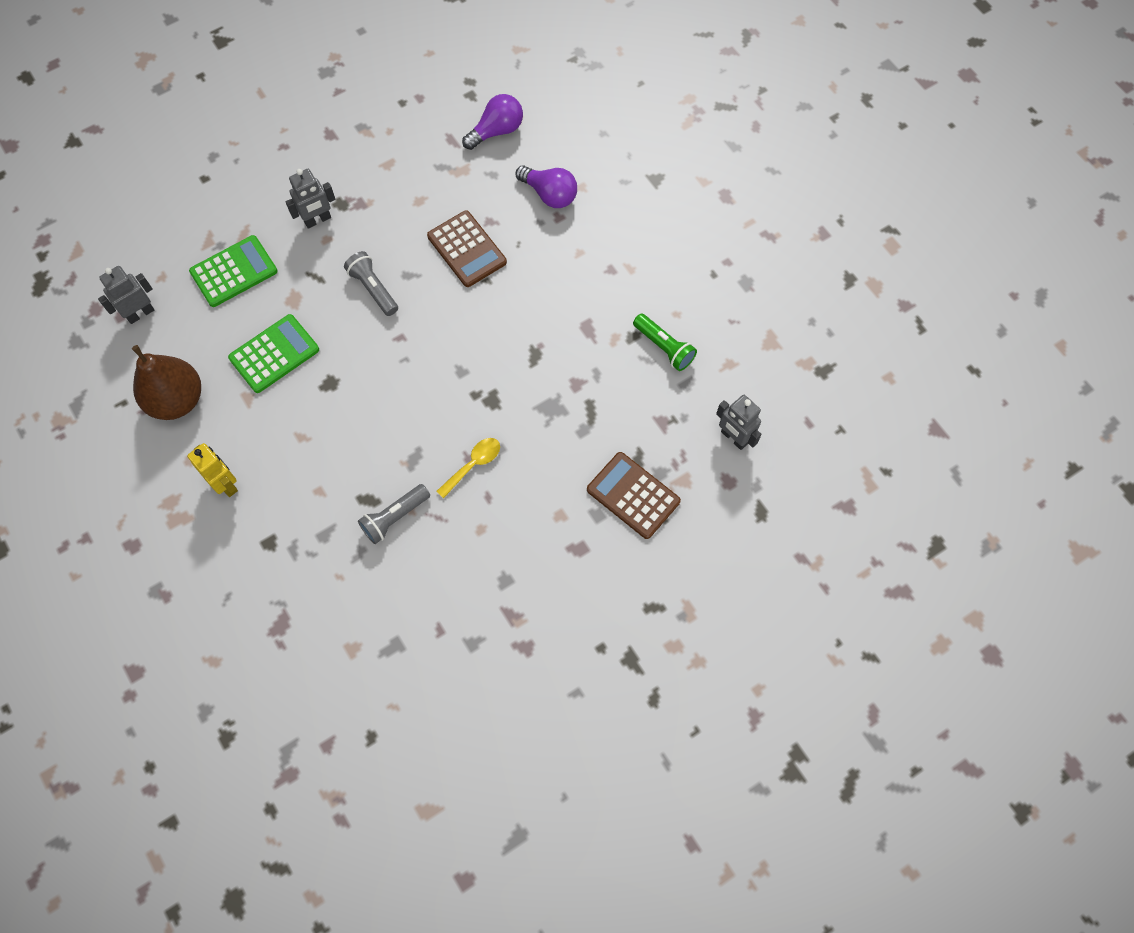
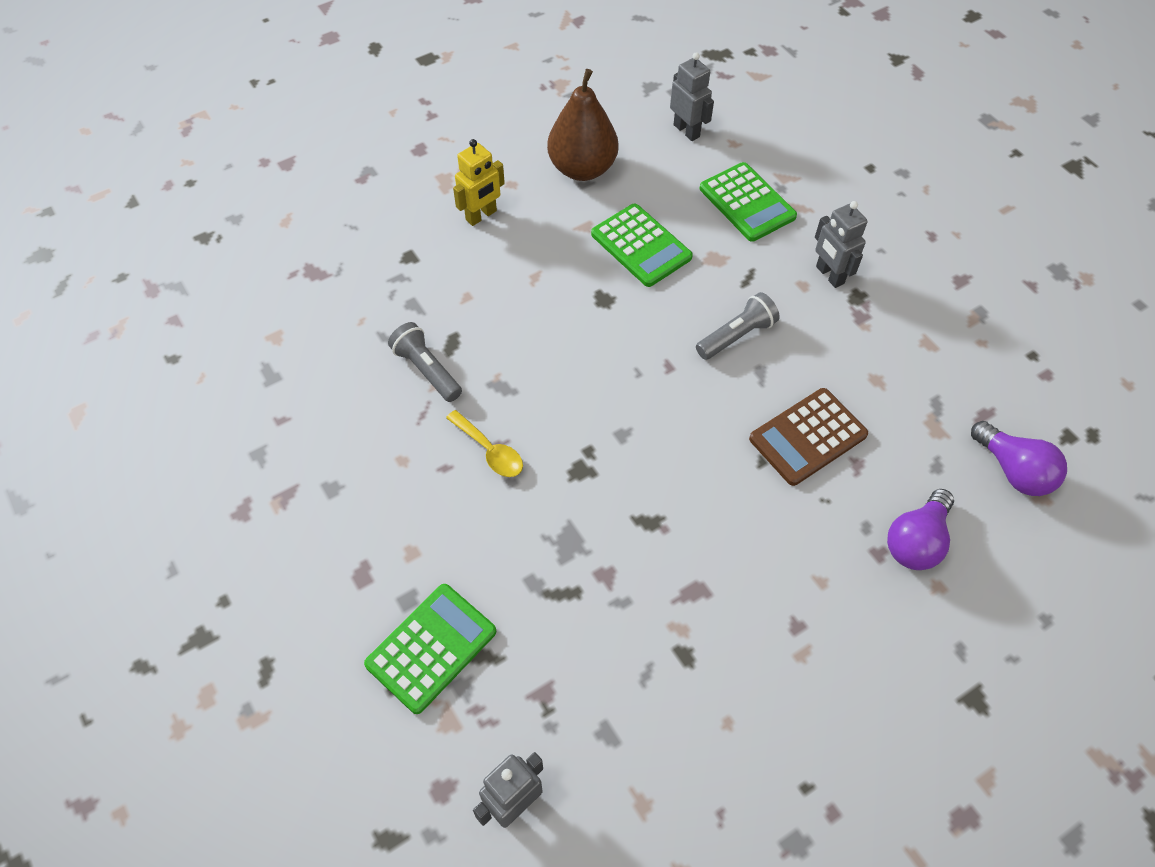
camera: 90 degrees right, 10 degrees down
brown calculator [587,452,681,539] -> green calculator [364,584,496,714]
green flashlight [633,314,697,371] -> none

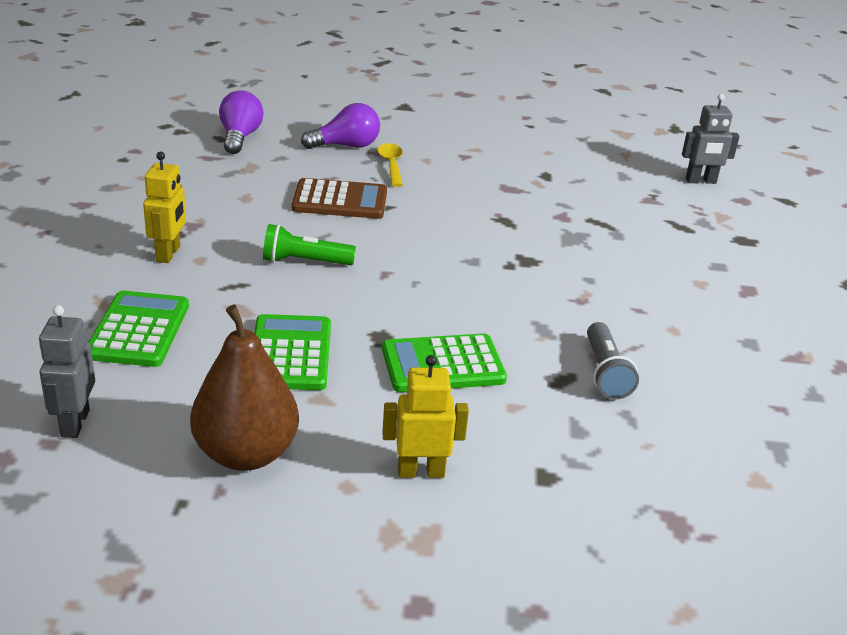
camera: 145 degrees left, 25 degrees down
green calculator [364,584,496,714] -> green calculator moved to [382,333,507,392]
yellow spoon [446,410,523,477] -> yellow spoon moved to [378,143,403,187]
grey flashlight [696,292,780,360] -> green flashlight [263,224,356,265]
grey robot [815,201,868,288] -> yellow robot [143,152,186,263]

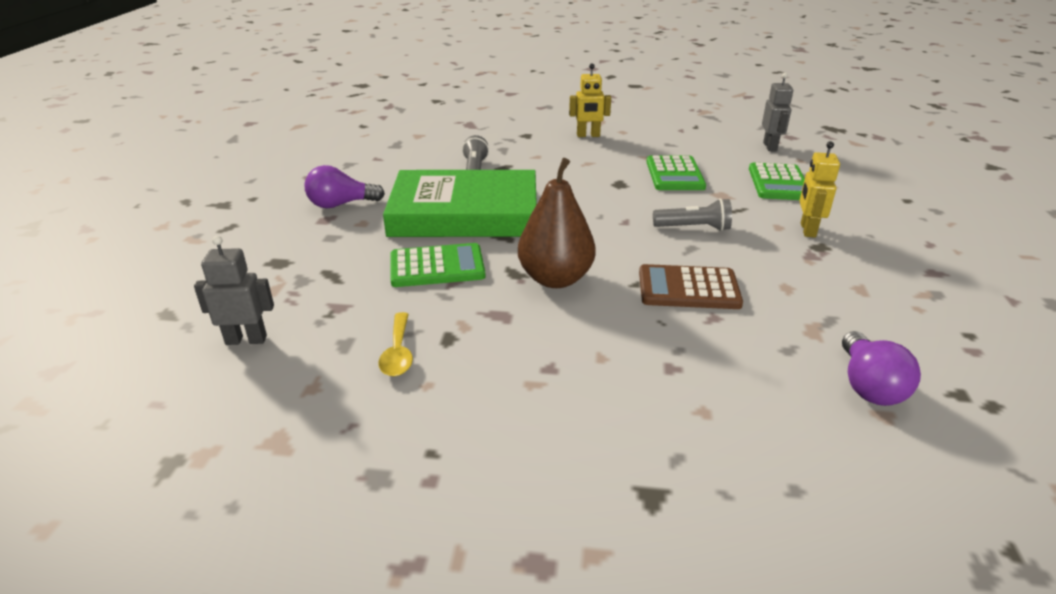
camera: 175 degrees left, 0 degrees up
brown pear [190,305,299,471] -> brown pear moved to [518,158,596,288]
green flashlight [263,224,356,265] -> grey flashlight [653,198,732,231]
purple light bulb [301,103,380,149] -> purple light bulb moved to [304,165,385,208]
yellow spoon [378,143,403,187] -> yellow spoon moved to [378,312,413,376]
green calculator [382,333,507,392] -> green calculator moved to [390,243,485,287]
none -> green book [383,170,537,237]

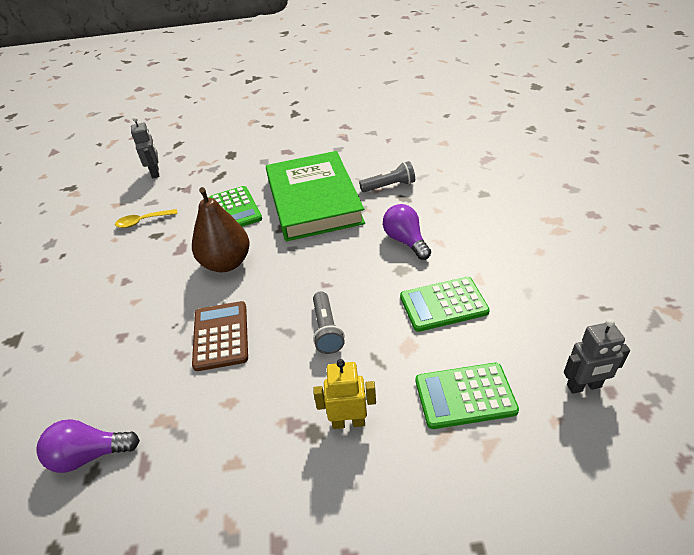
camera: 80 degrees right, 10 degrees up
purple light bulb [304,165,385,208] -> purple light bulb moved to [383,204,431,260]
yellow robot [569,63,611,137] -> none

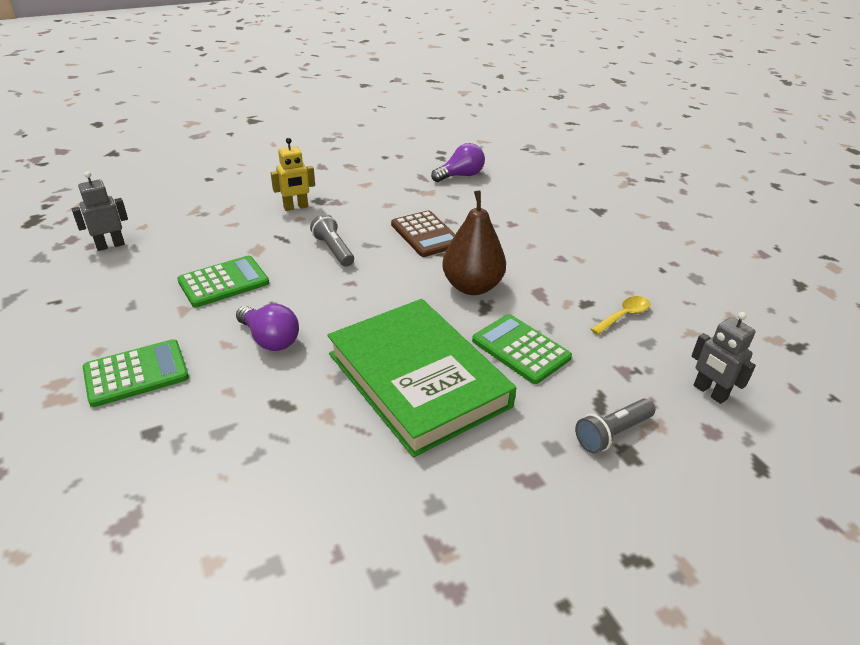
camera: 155 degrees right, 5 degrees down
grey flashlight [359,161,415,192] -> grey flashlight moved to [575,398,655,453]
green calculator [416,363,519,429] -> green calculator moved to [83,339,189,407]

